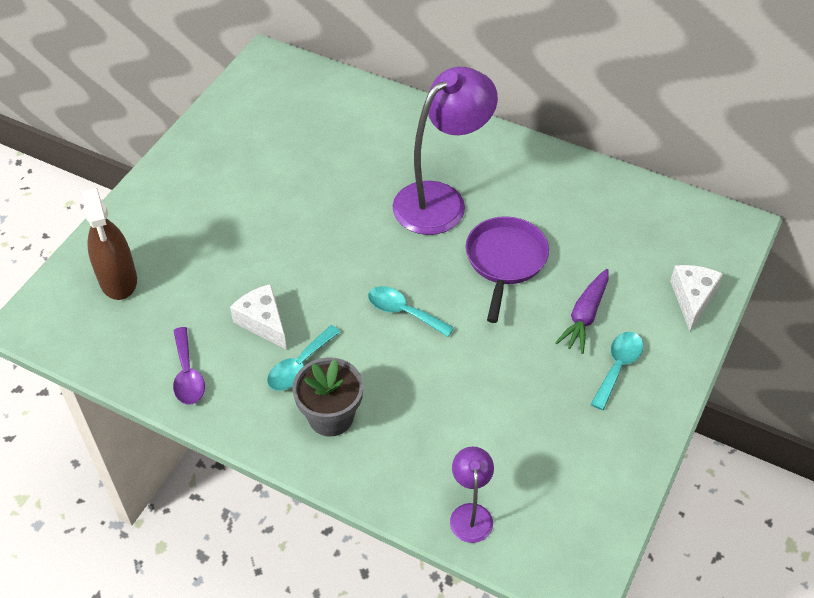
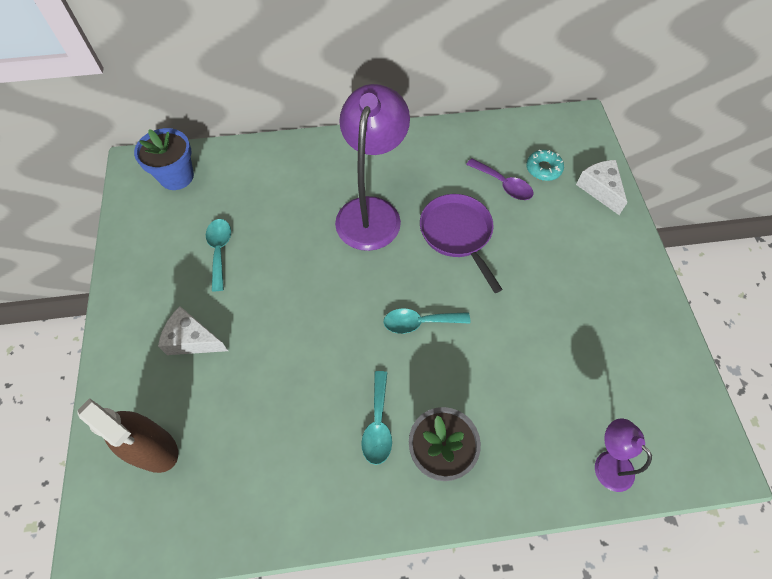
camera: 35 degrees left, 10 degrees up
purple spoon [173,327,205,405] -> purple spoon moved to [466,158,534,200]
white cheese [230,284,287,350] -> white cheese moved to [158,306,228,355]
purple carrot [555,269,609,354] -> none
turquoise spoon [590,332,643,410] -> turquoise spoon moved to [206,219,231,291]
none -> blue flower pot [134,128,194,190]
none -> turquoise donut [526,150,564,181]

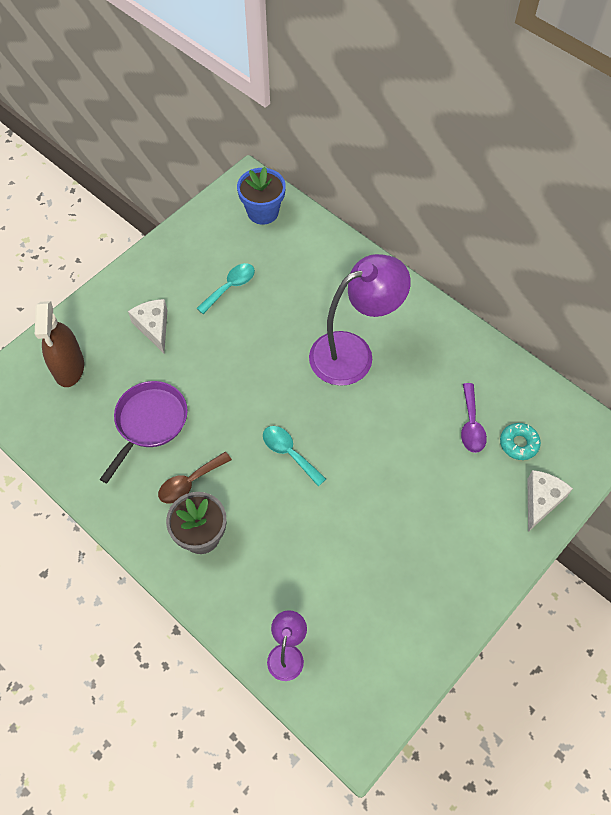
camera: 50 degrees right, 0 degrees up
turquoise spoon [361,371,392,465] -> brown spoon [158,452,232,503]
purple pan [420,194,503,293] -> purple pan moved to [100,381,188,483]

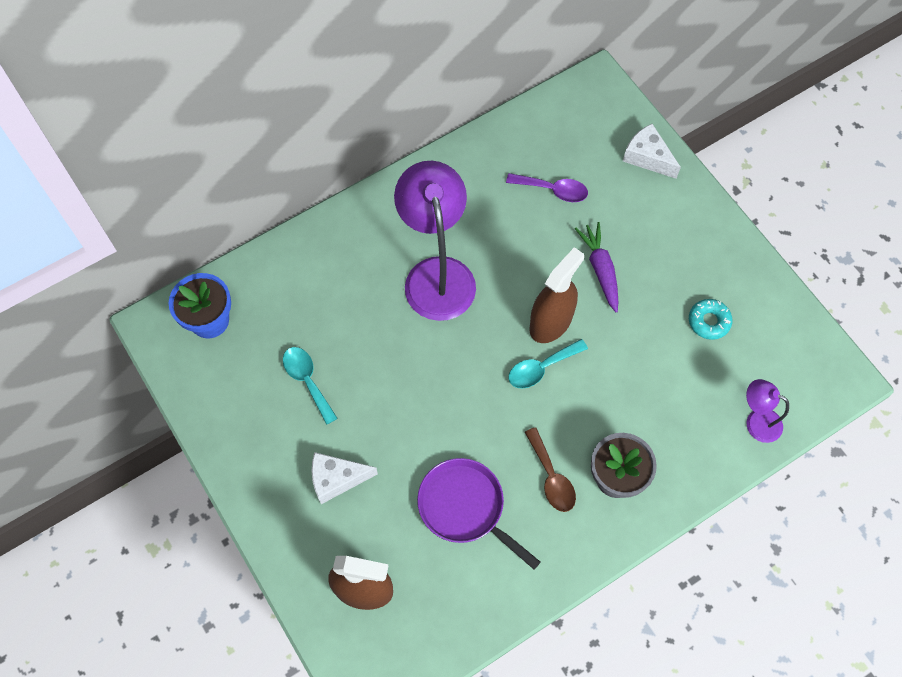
camera: 75 degrees left, 5 degrees up
turquoise donut [500,423,541,460] -> turquoise donut moved to [689,299,732,340]
none -> brown spray bottle [529,247,584,343]
none -> purple carrot [575,222,618,312]

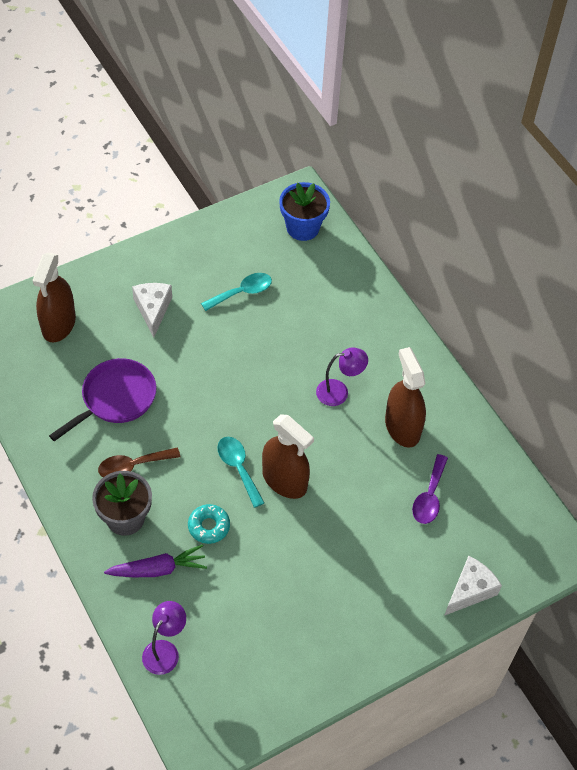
camera: 90 degrees right, 10 degrees down
purple lamp [394,161,476,321] -> purple lamp [316,347,368,406], size x0.49
purple carrot [575,222,618,312] -> purple carrot moved to [104,544,207,577]
turquoise donut [689,299,732,340] -> turquoise donut moved to [188,504,230,544]
none -> brown spray bottle [385,347,426,448]

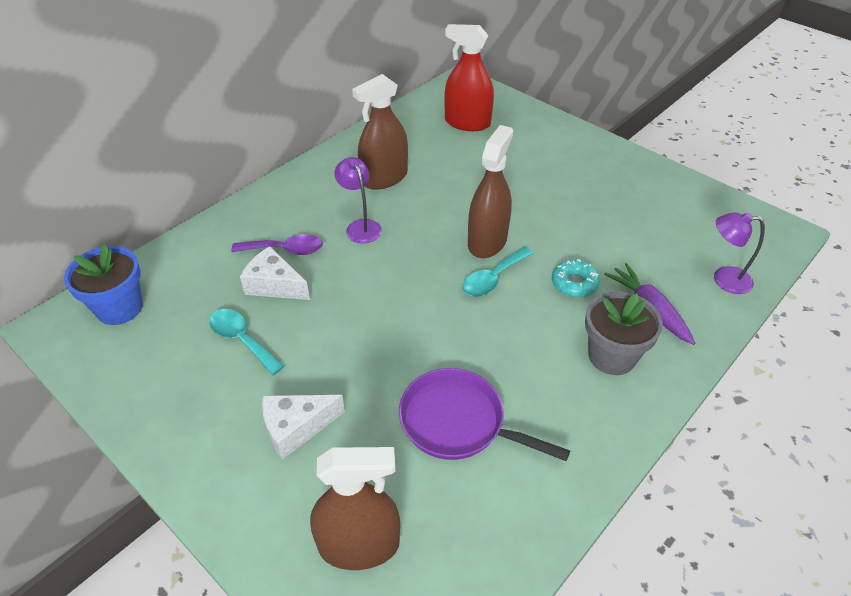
camera: 105 degrees left, 10 degrees down
brown spoon [98,448,180,477] -> none
purple spoon [412,454,448,524] -> purple spoon moved to [231,234,323,255]
white cheese [444,556,502,616] -> white cheese moved to [240,246,310,300]
none -> red spray bottle [444,24,494,131]

